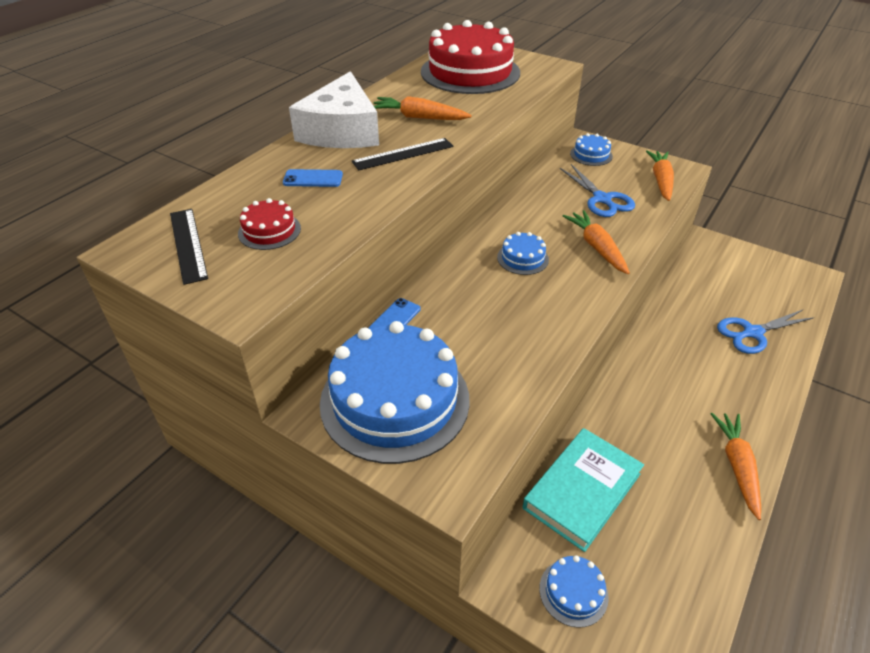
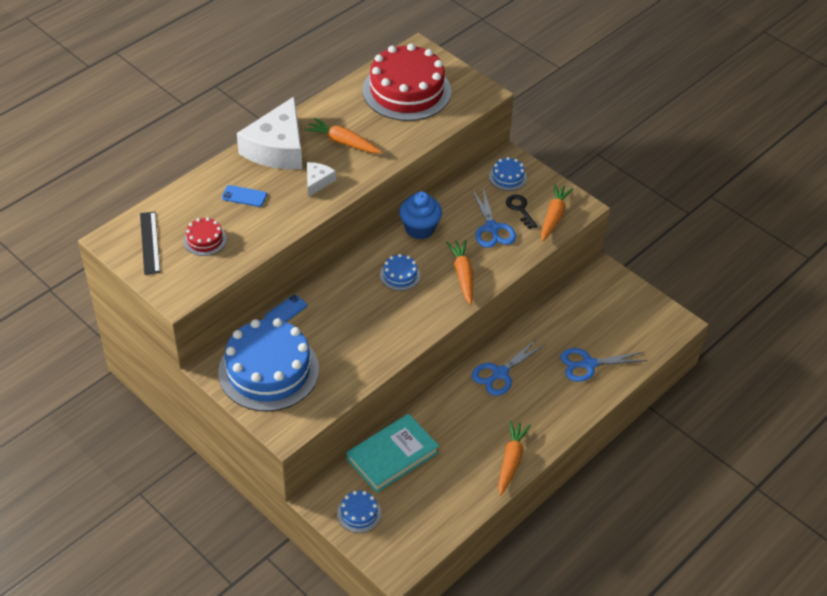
camera: 10 degrees right, 5 degrees up
black ruler [352,138,454,170] -> white cheese [307,162,336,197]
none -> blue cupcake [399,192,442,239]
none -> blue scissors [472,338,546,396]
none -> black key [506,195,538,229]

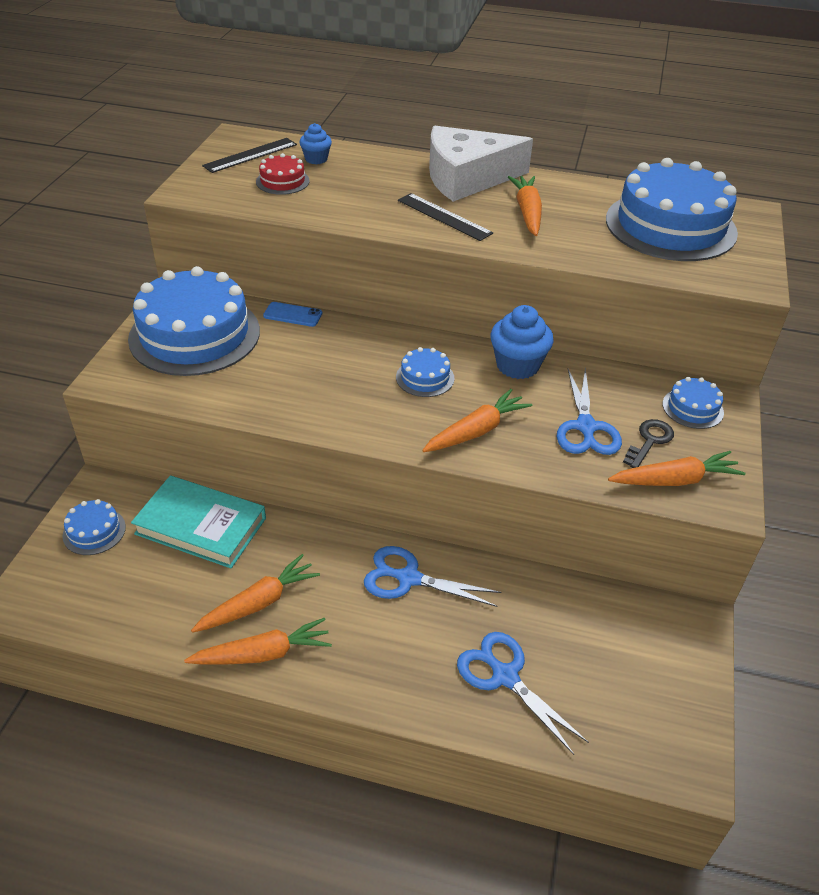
camera: 60 degrees right, 5 degrees down
blue phone [222,185,267,207] -> none
white cheese [307,162,336,197] -> black ruler [398,193,493,241]
red cake [363,44,451,121] -> blue cake [606,158,738,261]
blue scissors [472,188,516,248] -> blue scissors turned 45 degrees counterclockwise [557,368,622,455]
none -> orange carrot [191,554,320,633]
none -> blue cupcake [299,123,332,164]

